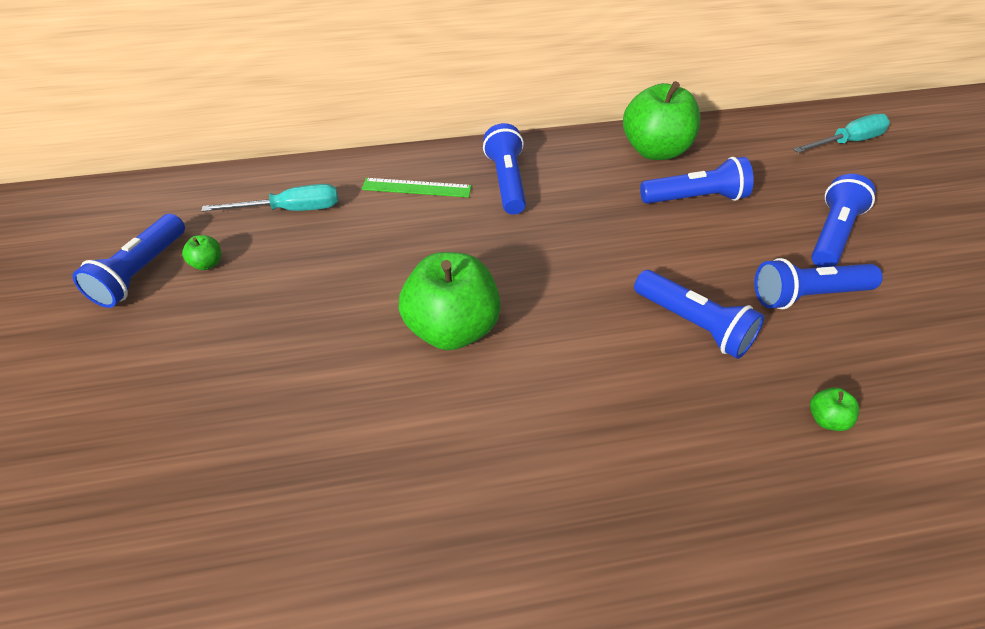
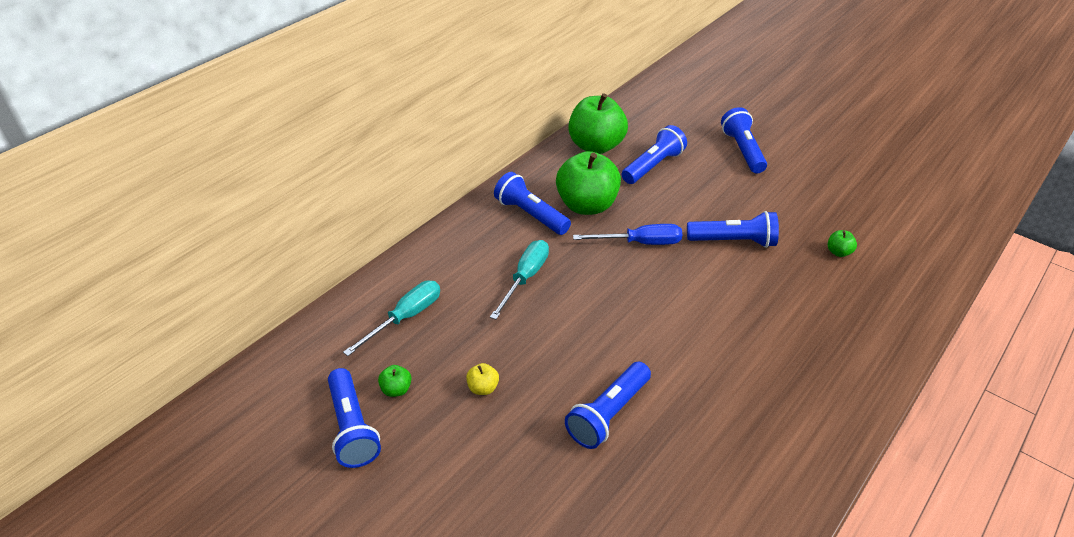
camera: 40 degrees left, 5 degrees down
green ruler [362,178,472,198] -> none
green apple [399,252,501,350] -> green apple moved to [556,151,621,215]
blue flashlight [754,258,883,309] -> blue flashlight moved to [565,362,651,449]
turquoise screwdriver [793,114,890,153] -> turquoise screwdriver moved to [490,240,549,320]
none -> yellow apple [466,363,499,395]
none -> blue screwdriver [573,224,682,245]

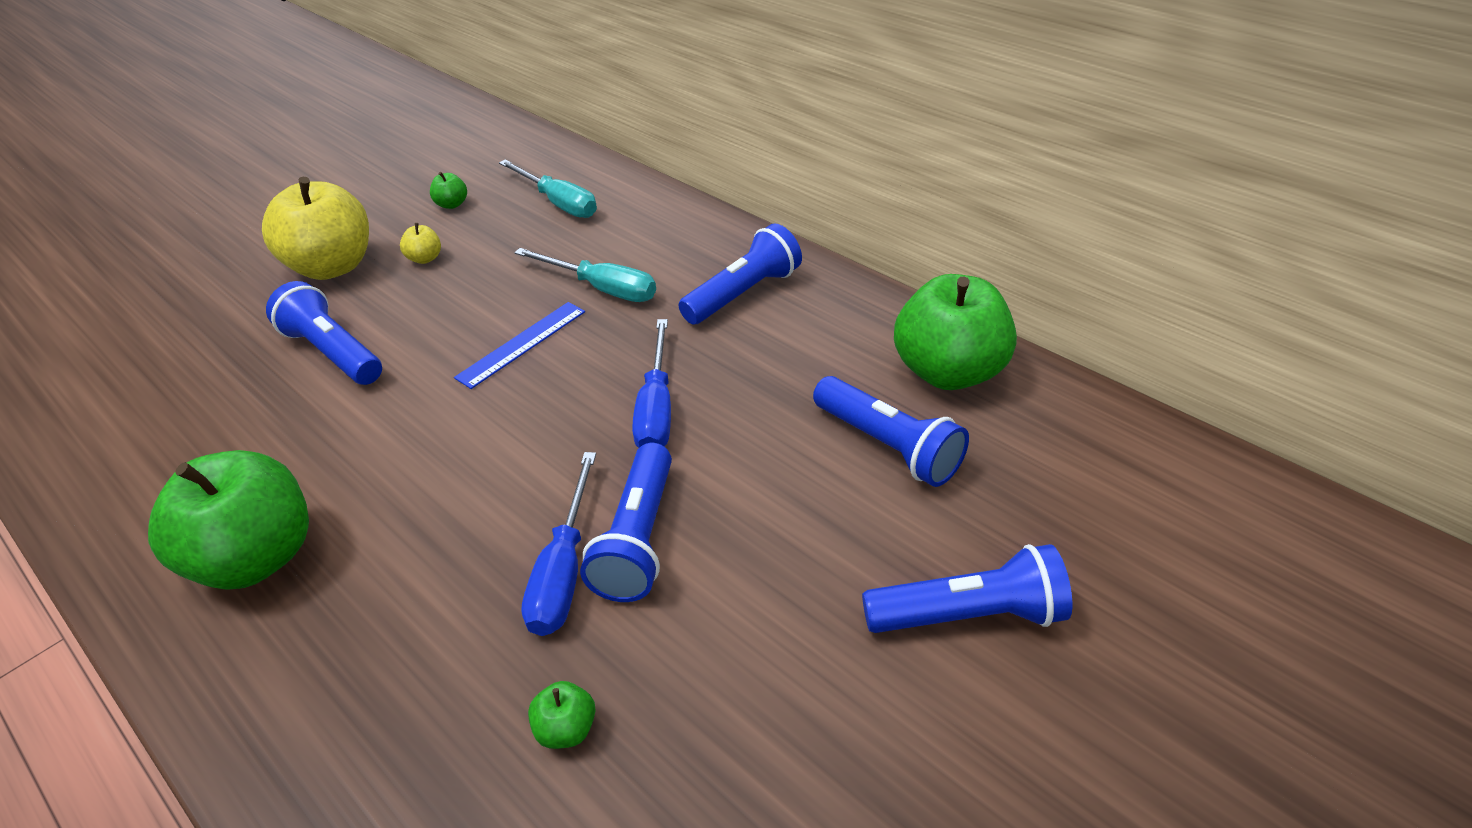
camera: 95 degrees right, 0 degrees up
blue flashlight [328,368,381,468] -> none
green apple [556,151,621,215] -> green apple moved to [148,450,309,590]
none -> yellow apple [262,177,369,280]
none -> blue ruler [454,302,585,389]
none -> blue screwdriver [521,452,596,636]

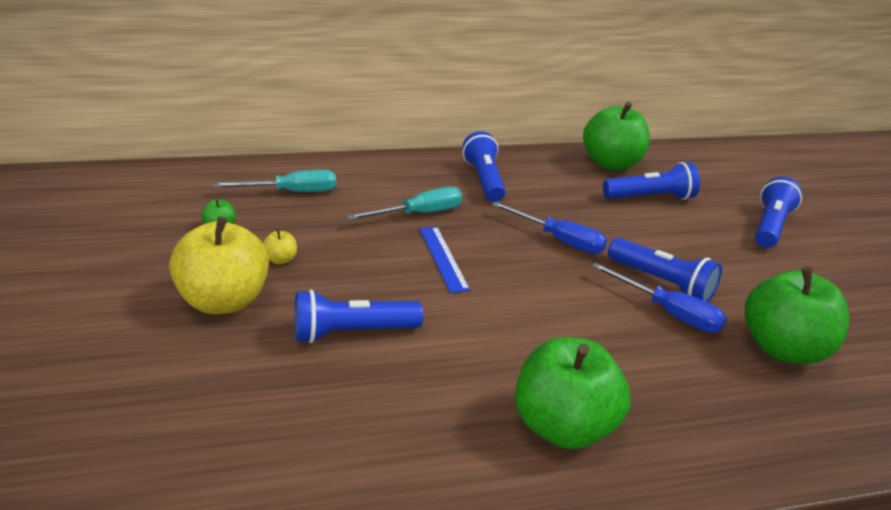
camera: 60 degrees left, 10 degrees down
green apple [528,681,596,749] -> green apple [745,267,849,364], size x2.48

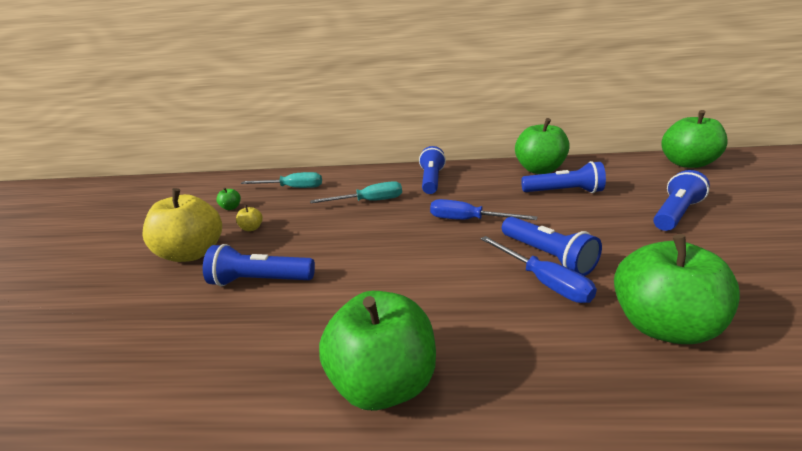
camera: 20 degrees right, 5 degrees down
blue ruler [419,227,470,293] -> none
blue screwdriver [492,201,607,254] -> blue screwdriver turned 150 degrees clockwise [430,199,537,220]
none -> green apple [661,110,728,168]

